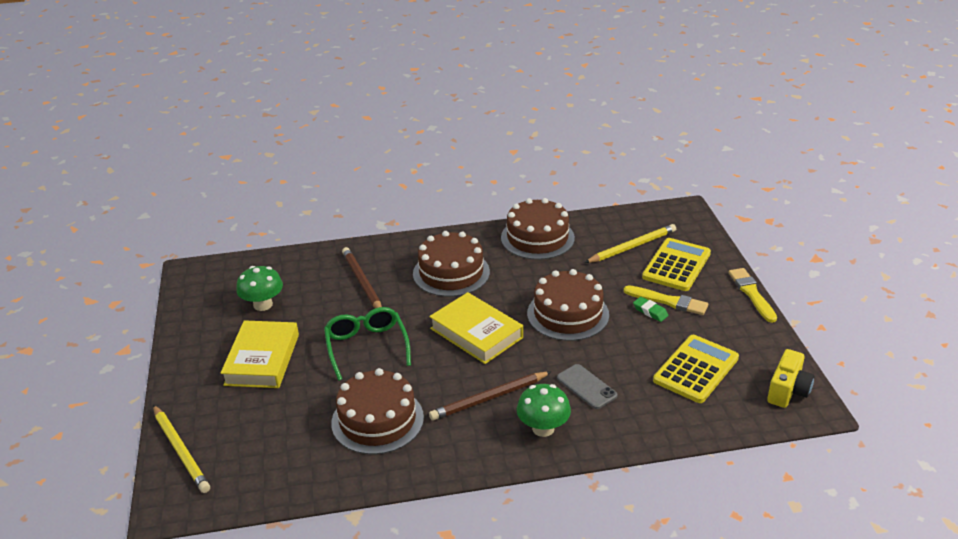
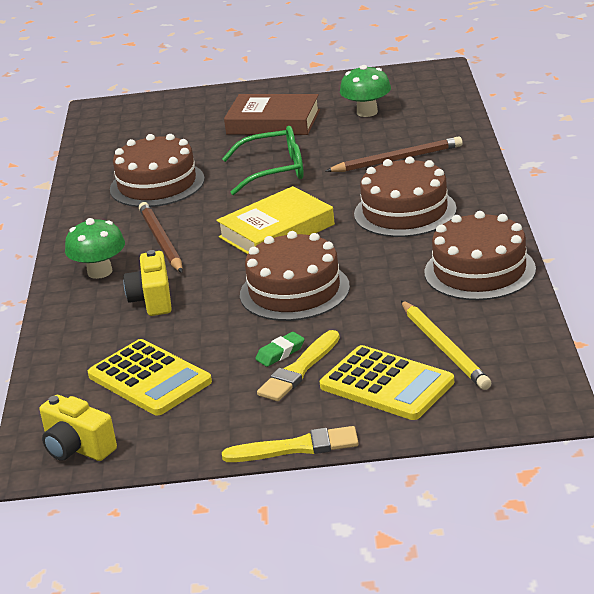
camera: 100 degrees right, 5 degrees down
yellow pencil [153,405,210,493] -> none
yellow book [220,320,299,388] -> brown book [224,94,320,135]
grey phone [557,364,618,409] -> yellow camera [123,250,172,316]

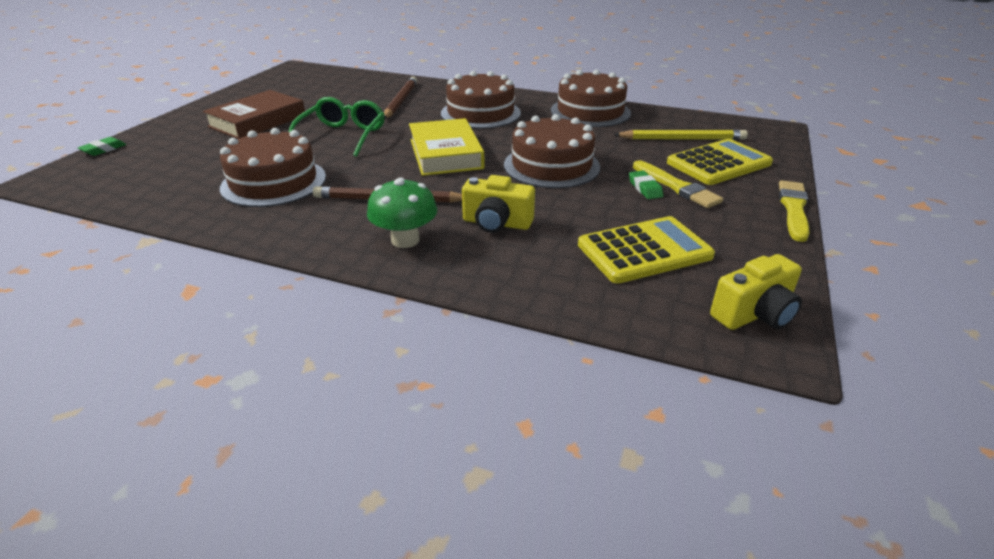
camera: 70 degrees left, 5 degrees up
green mushroom [340,65,391,117] -> none
none -> green eraser [78,137,126,156]

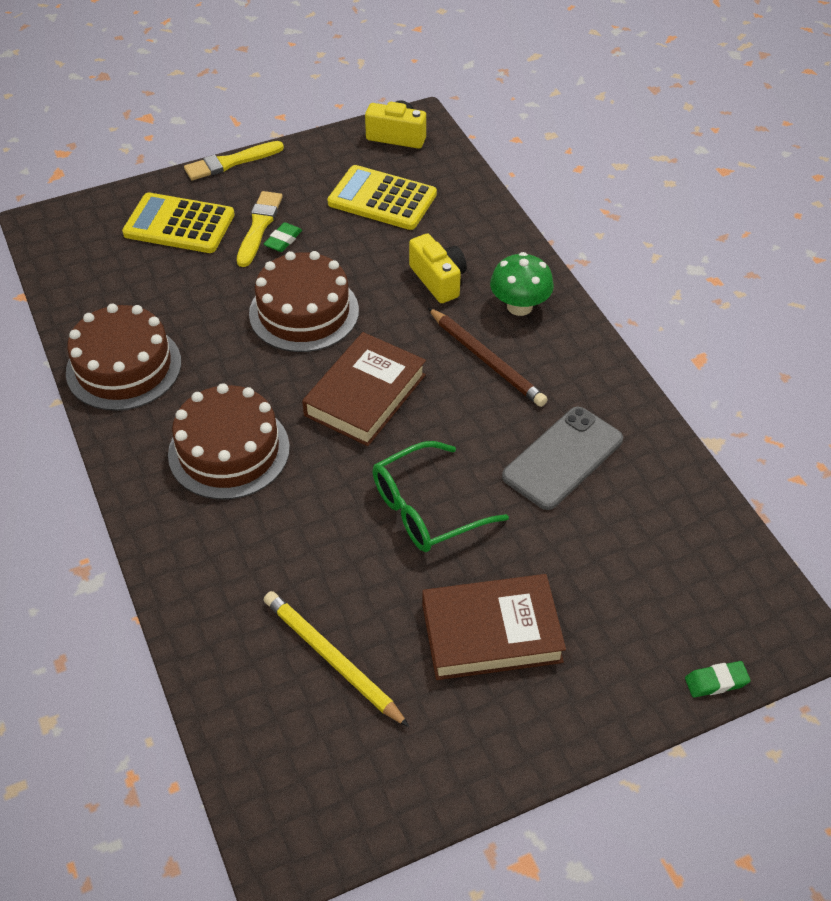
camera: 135 degrees left, 15 degrees up
brown cake [220,128,326,207] -> grey phone [502,407,623,510]
brown pencil [384,77,417,119] -> none
yellow book [409,118,485,176] -> brown book [302,332,426,446]
yellow pencil [614,130,748,140] -> yellow pencil moved to [264,591,409,727]

